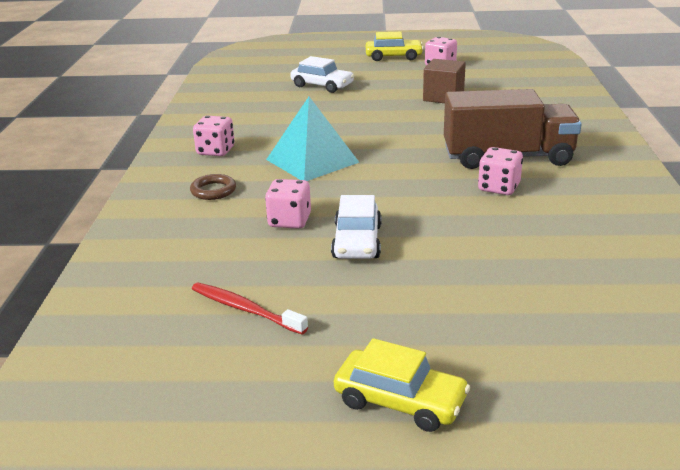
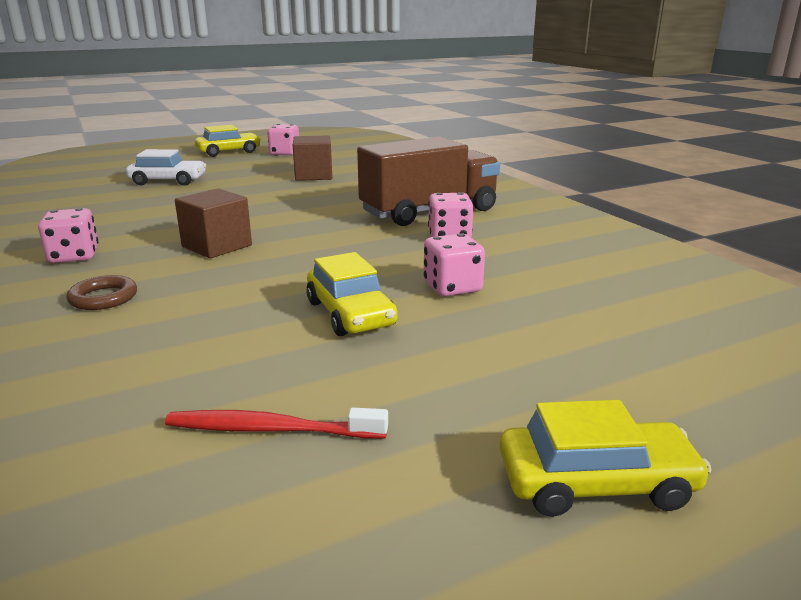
camera: 30 degrees left, 5 degrees down
pink dice [265,179,311,229] -> pink dice moved to [424,233,485,297]
turquoise pyramid [266,97,360,181] -> brown cube [175,188,252,258]
white car [331,195,381,259] -> yellow car [306,252,398,336]

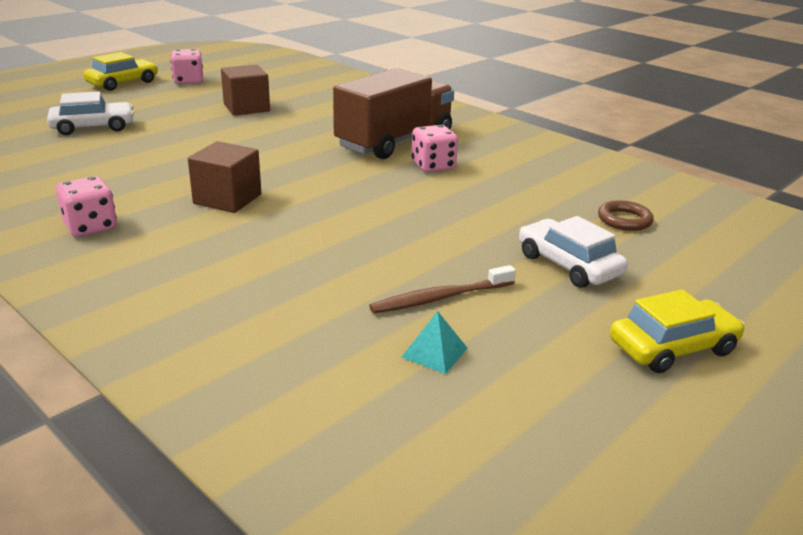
camera: 20 degrees left, 5 degrees up
brown ring [66,275,137,310] -> brown ring moved to [598,200,654,231]
red toothbrush [165,407,388,438] -> turquoise pyramid [401,311,467,374]
yellow car [306,252,398,336] -> none
pink dice [424,233,485,297] -> none
none -> brown toothbrush [369,265,516,313]
none -> white car [519,216,628,288]

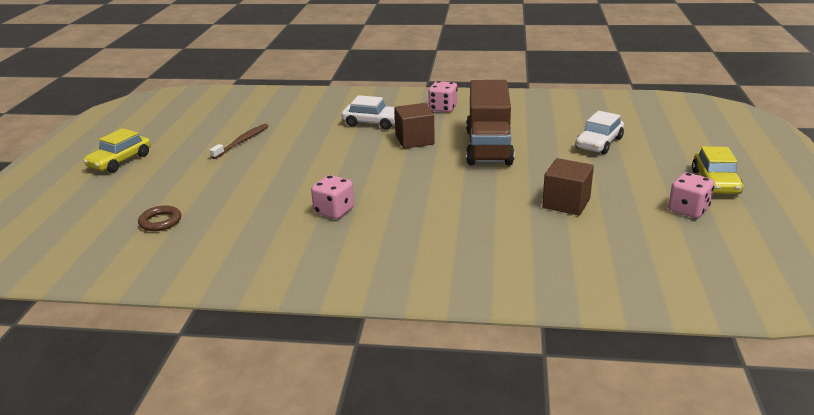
camera: 145 degrees right, 0 degrees up
brown truck [333,68,454,159] -> brown truck moved to [466,80,514,165]
turquoise pyramid [401,311,467,374] -> none
white car [519,216,628,288] -> white car moved to [342,95,395,130]

